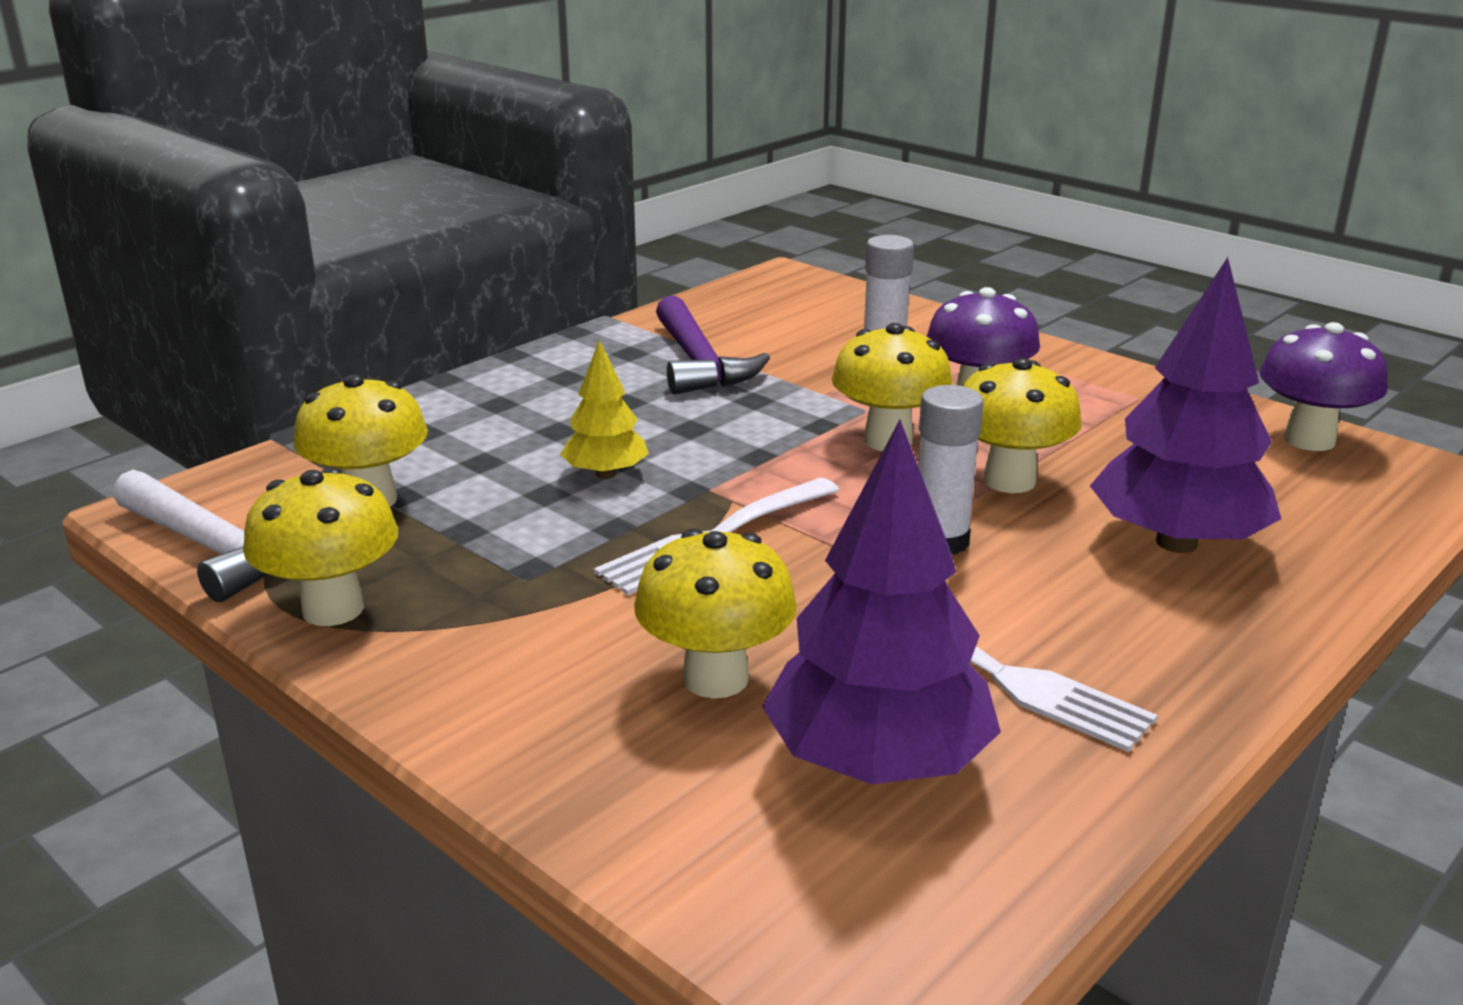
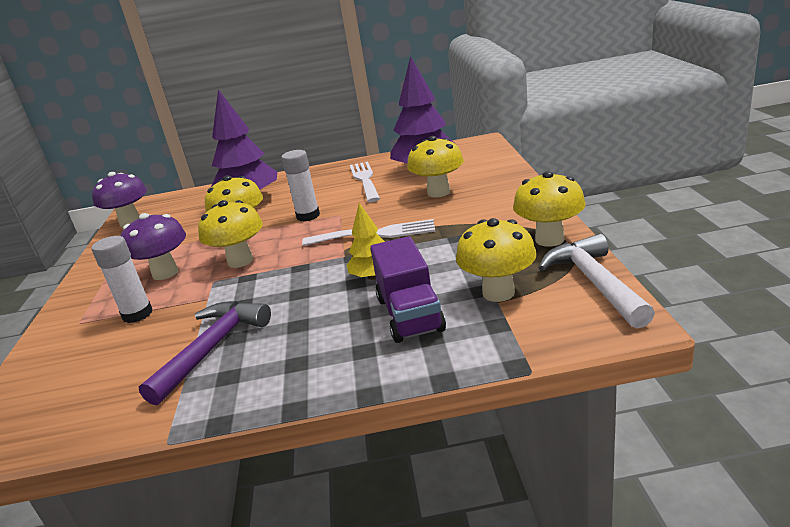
camera: 135 degrees left, 0 degrees up
none -> purple truck [370,236,446,343]

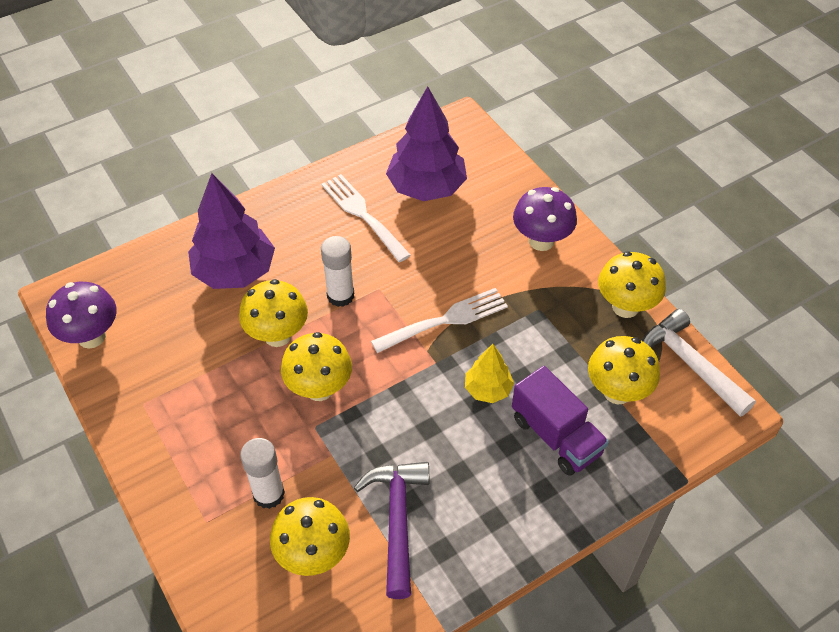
camera: 30 degrees left, 25 degrees up
purple mushroom [120,213,186,280] -> purple mushroom moved to [513,187,577,251]
yellow mushroom [407,136,464,198] -> yellow mushroom moved to [270,497,350,576]

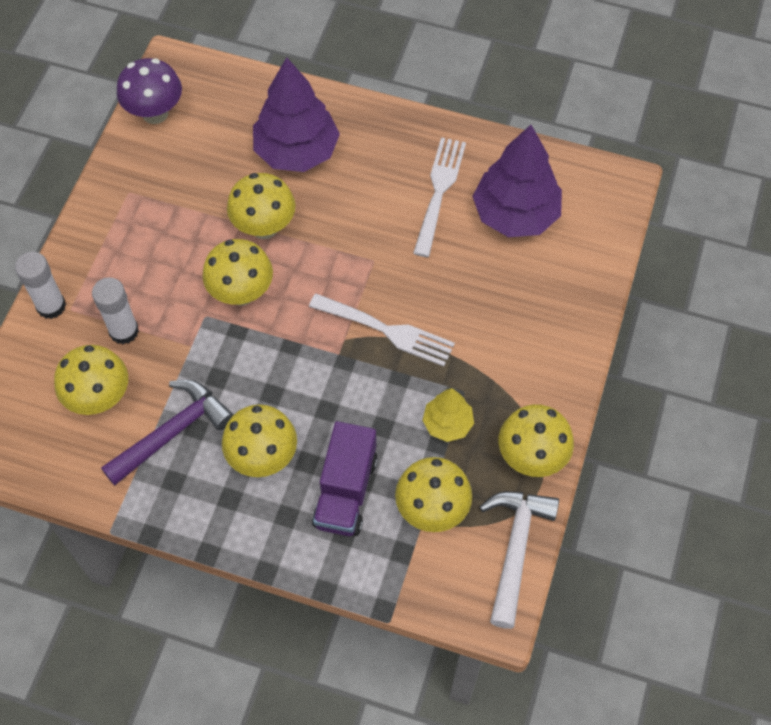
camera: 50 degrees right, 10 degrees up
white glue stick [321,236,354,307] -> white glue stick moved to [15,252,66,319]
yellow tree [465,344,514,403] -> yellow tree moved to [422,388,474,442]
purple mushroom [513,187,577,251] -> none
none -> yellow mushroom [222,404,297,477]

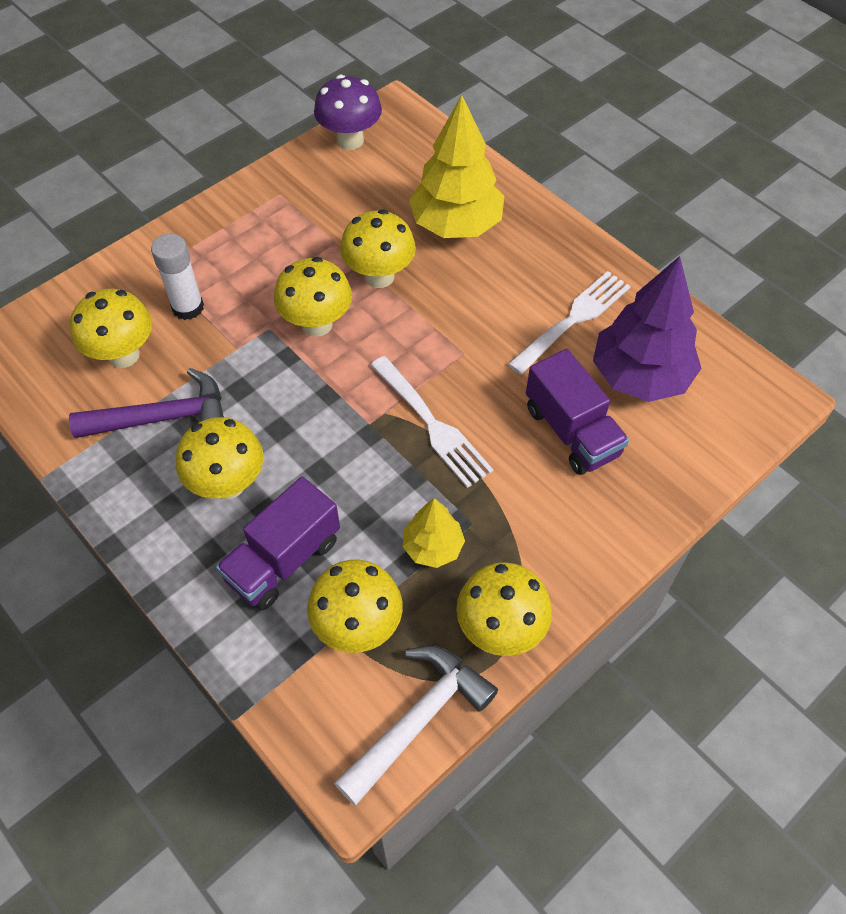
camera: 30 degrees right, 5 degrees down
white glue stick [15,252,66,319] -> none
purple tree [253,57,340,172] -> yellow tree [409,95,504,238]
none -> purple truck [526,349,629,475]

